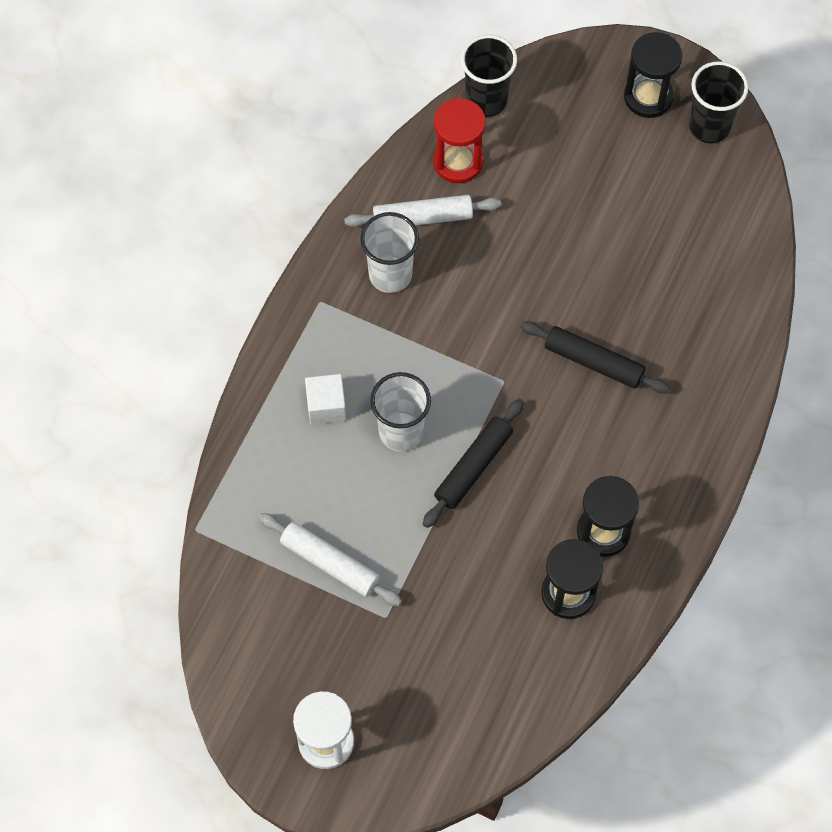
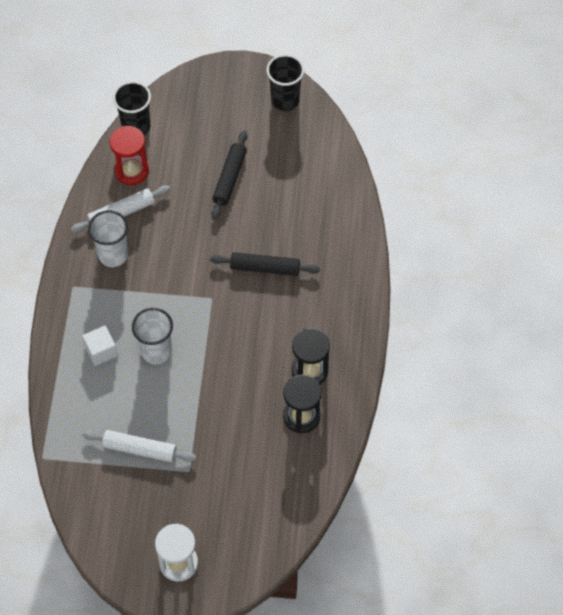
camera: 20 degrees left, 5 degrees down
black rolling pin [423,399,524,528] -> black rolling pin moved to [211,130,248,219]
black hourglass [624,32,683,118] -> none

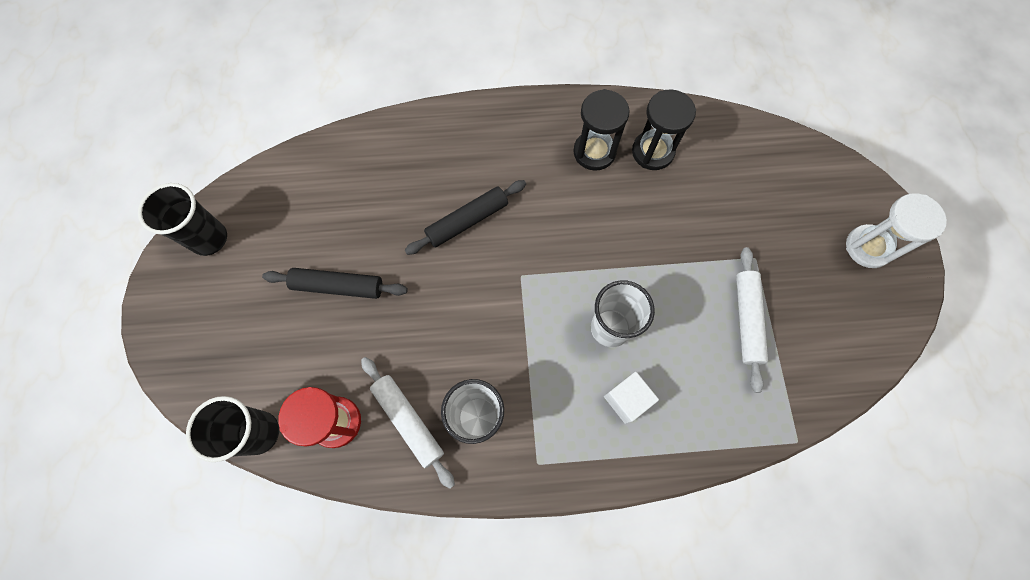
camera: 100 degrees left, 10 degrees up
black rolling pin [210,252,320,276] -> black rolling pin turned 60 degrees clockwise [405,180,526,255]

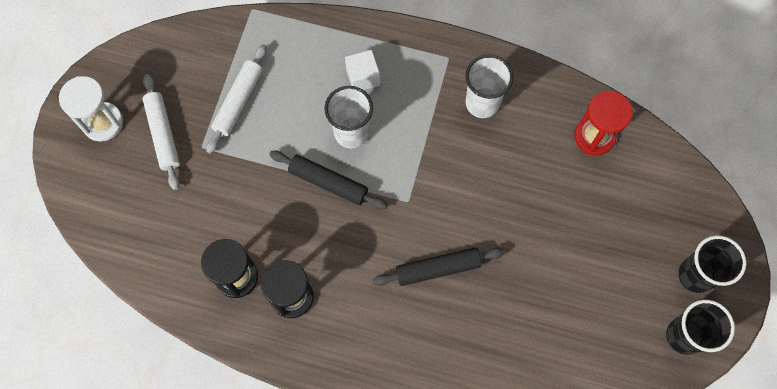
camera: 160 degrees left, 0 degrees up
black cup [186,396,279,462] -> black cup moved to [678,236,746,293]
black rolling pin [262,268,408,299] -> black rolling pin moved to [269,151,388,210]
white rolling pin [361,357,455,489] -> white rolling pin moved to [142,74,180,190]

